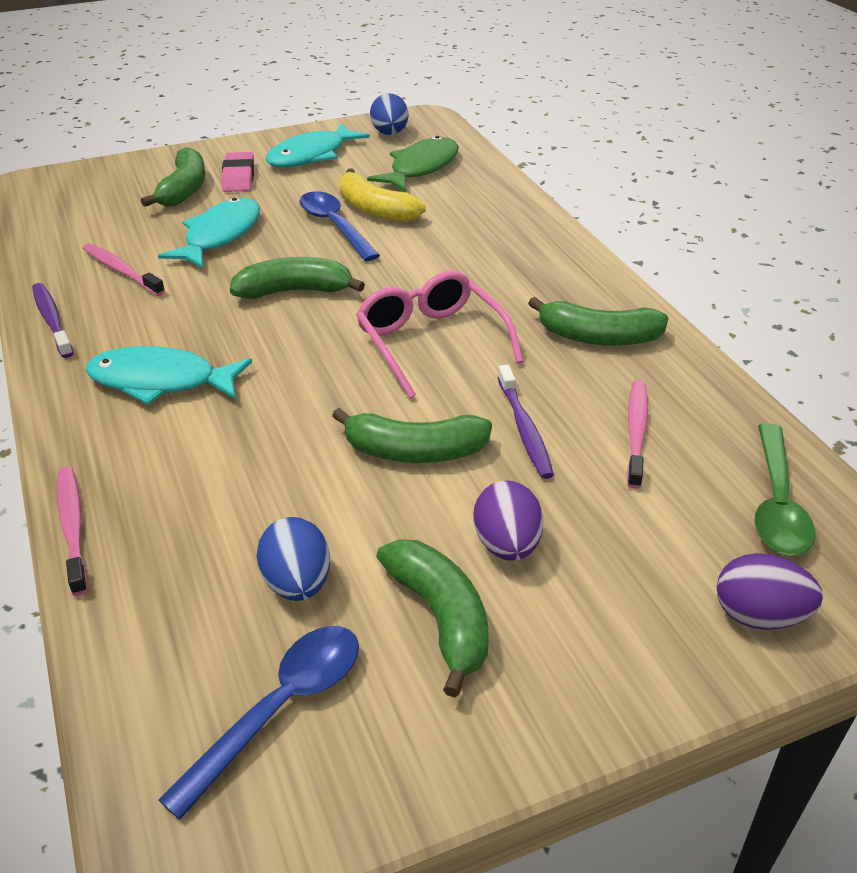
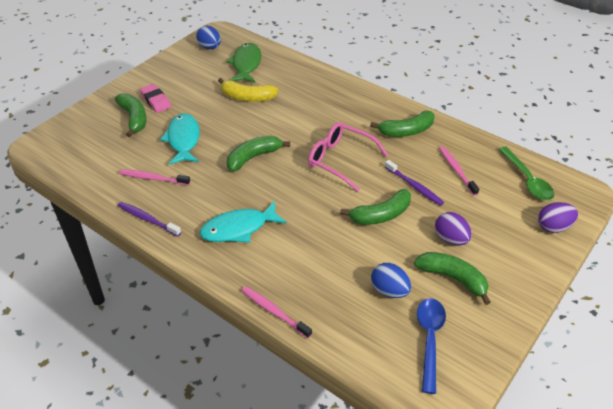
camera: 30 degrees left, 5 degrees up
turquoise fish [266,123,370,167] -> none
blue spoon [299,191,380,261] -> none

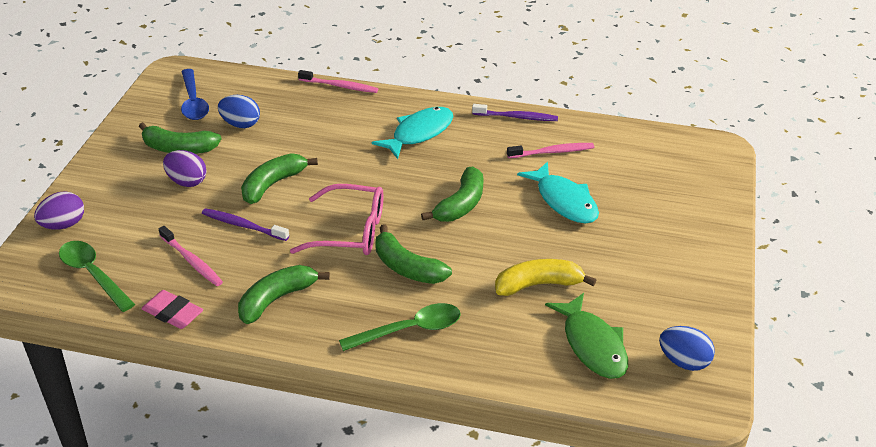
camera: 155 degrees right, 5 degrees down
green banana [115,93,147,137] -> green banana moved to [375,224,452,284]
pink eraser [140,84,171,113] -> pink eraser moved to [141,290,203,329]
none -> green spoon [339,303,461,351]

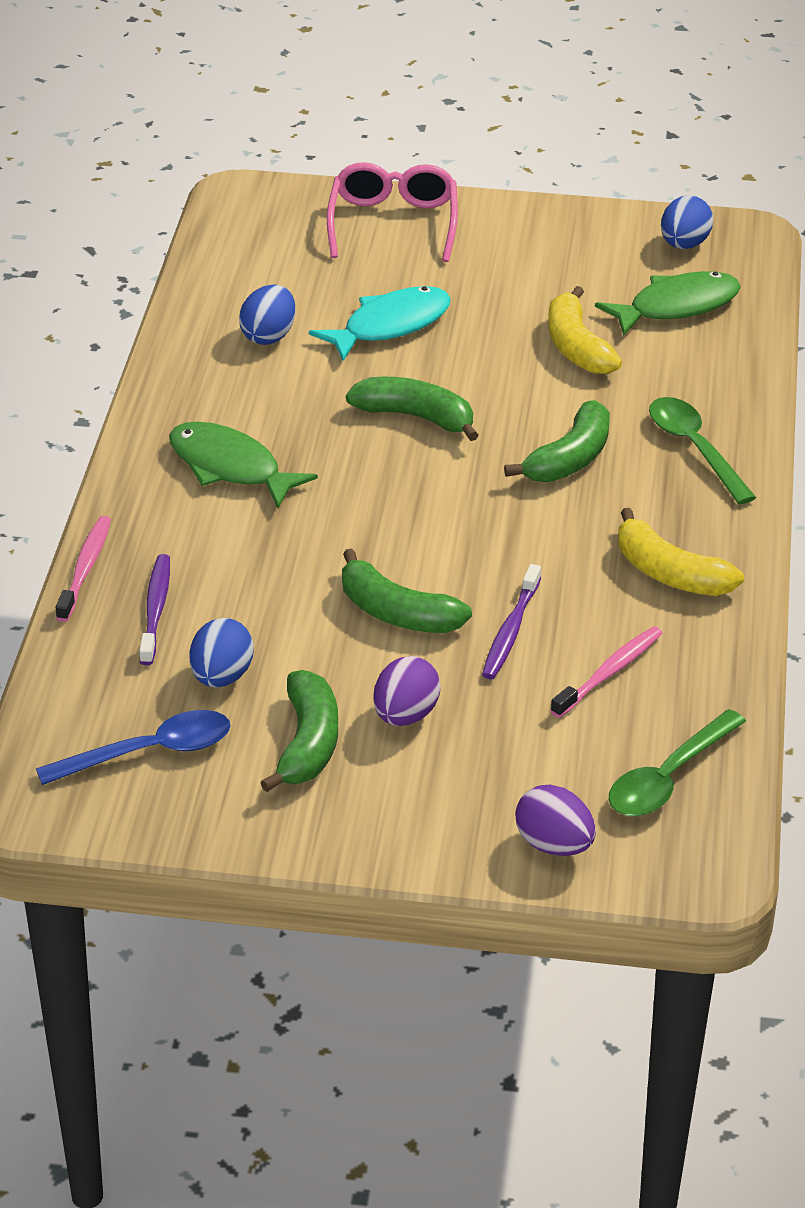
camera: 95 degrees left, 0 degrees up
pink eraser [141,290,203,329] -> none
green banana [238,265,330,324] -> yellow banana [618,508,744,596]
pink glasses [290,184,384,255] -> pink glasses moved to [327,162,458,262]
turquoise fish [372,107,453,159] -> green fish [169,422,318,508]
purple toothbrush [472,104,558,121] -> purple toothbrush moved to [139,554,170,665]
pink toothbrush [507,143,594,158] -> blue egg [239,284,296,345]

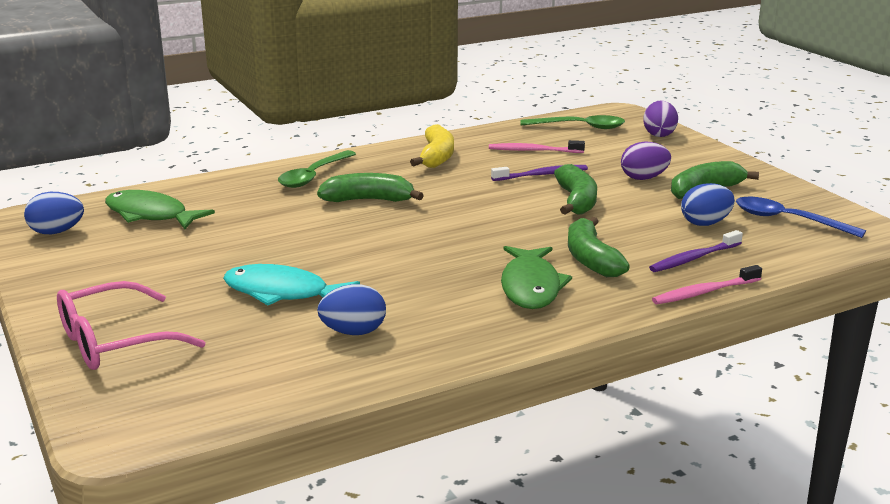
camera: 125 degrees left, 15 degrees down
green banana [346,377,479,441] -> green banana moved to [568,217,630,277]
yellow banana [548,286,622,374] -> none

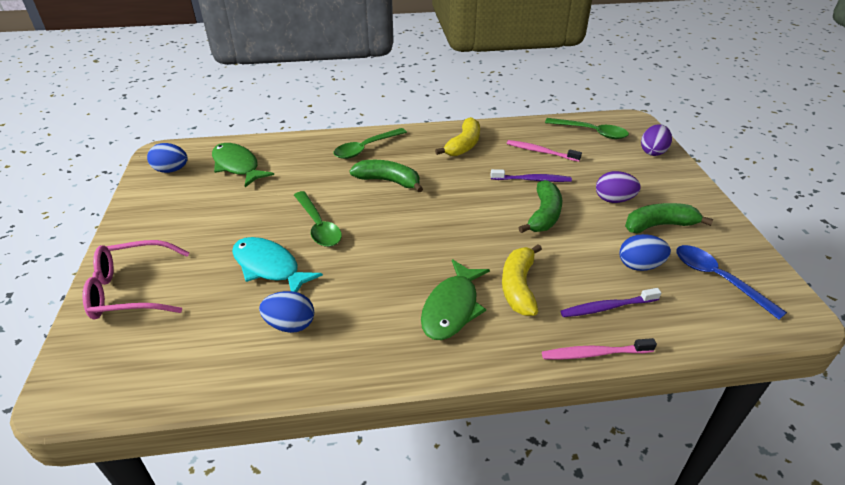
camera: 20 degrees right, 15 degrees up
green banana [568,217,630,277] -> yellow banana [502,244,542,316]
none -> green spoon [294,191,342,247]

